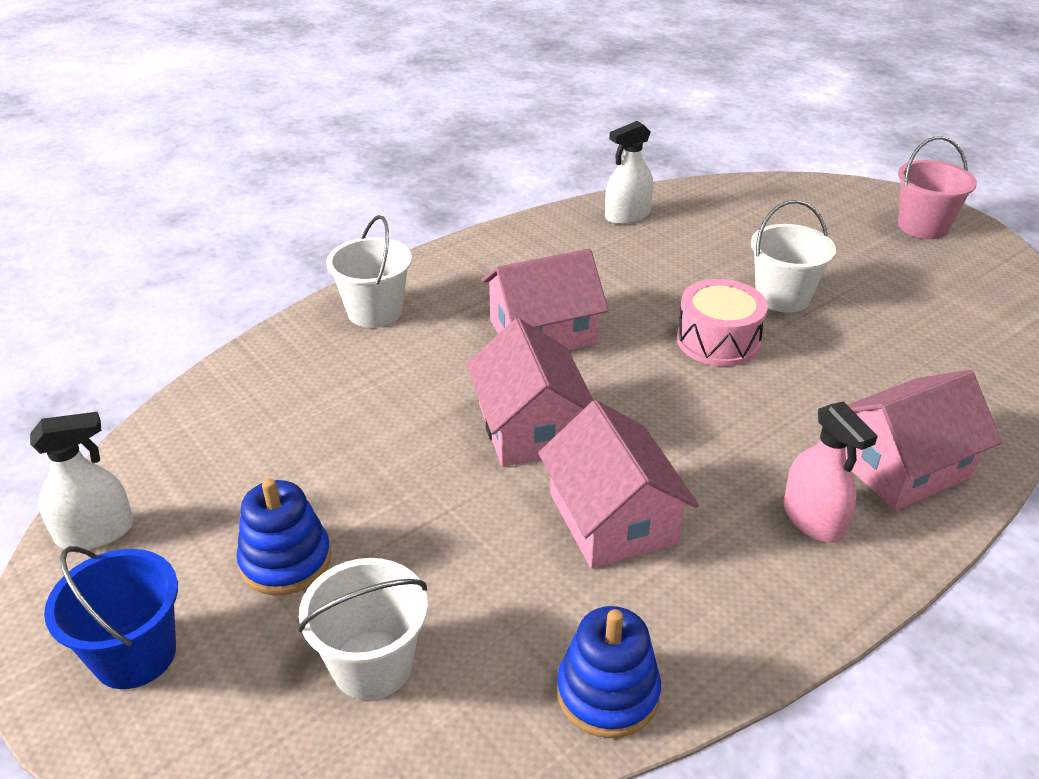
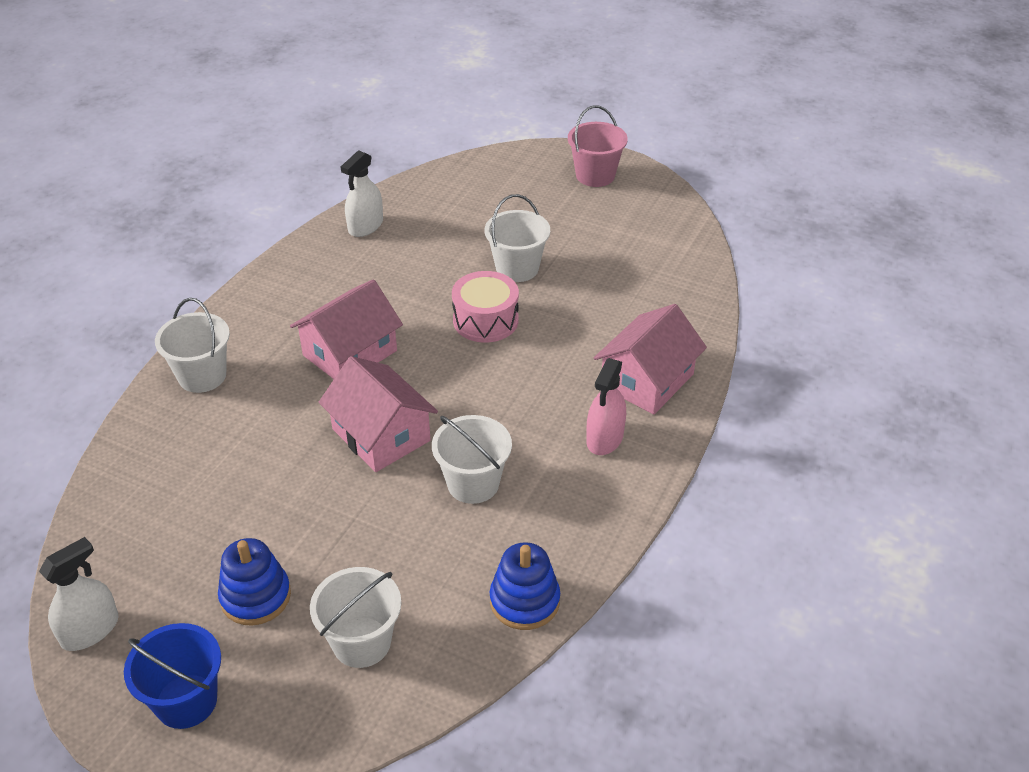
camera: 25 degrees left, 5 degrees up
pink house [538,400,699,569] -> white bucket [432,415,512,504]
pink spray bottle [783,401,878,543] -> pink spray bottle turned 75 degrees clockwise [586,358,626,455]

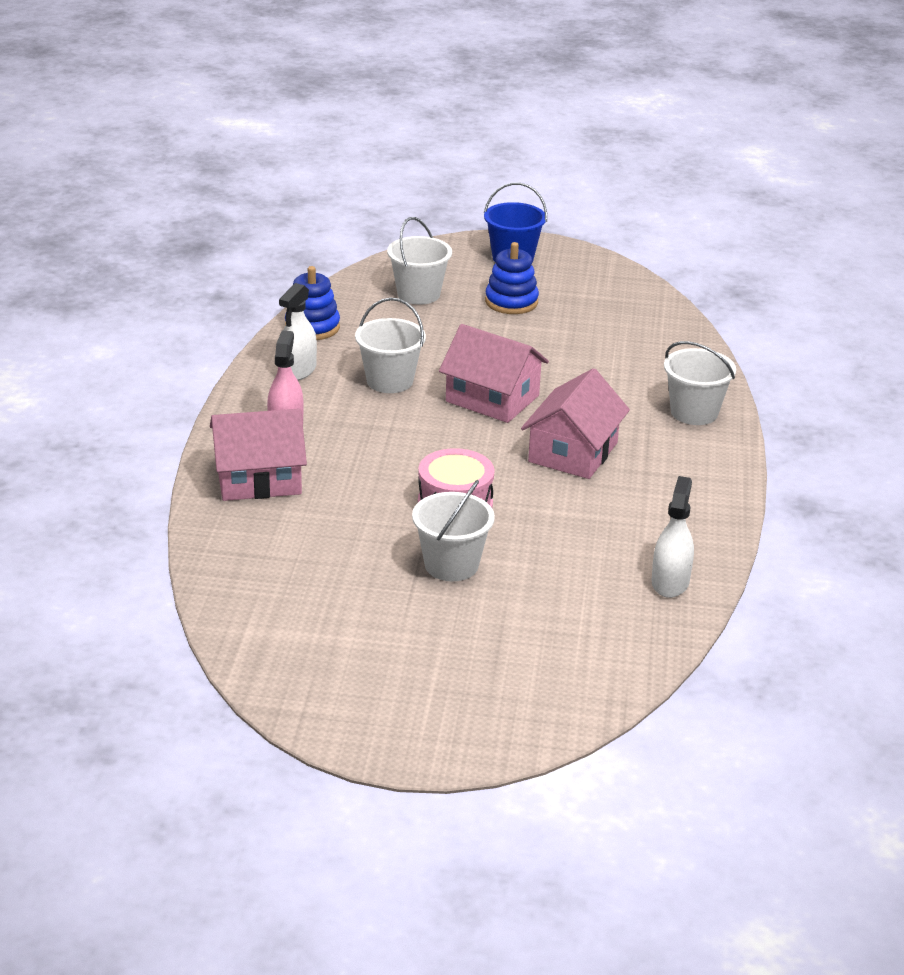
camera: 160 degrees right, 10 degrees down
white spray bottle [39,537,119,651] -> white spray bottle moved to [279,283,317,381]
pink bucket [568,105,628,187] -> none
pink house [594,304,707,414] -> pink house turned 60 degrees clockwise [210,409,307,501]

